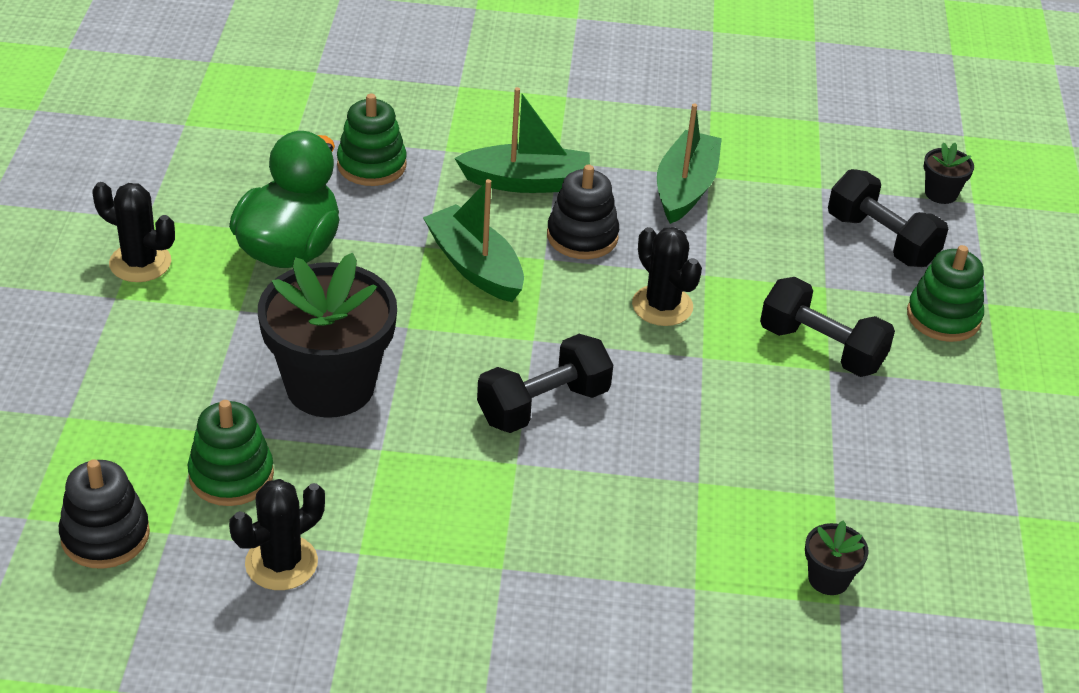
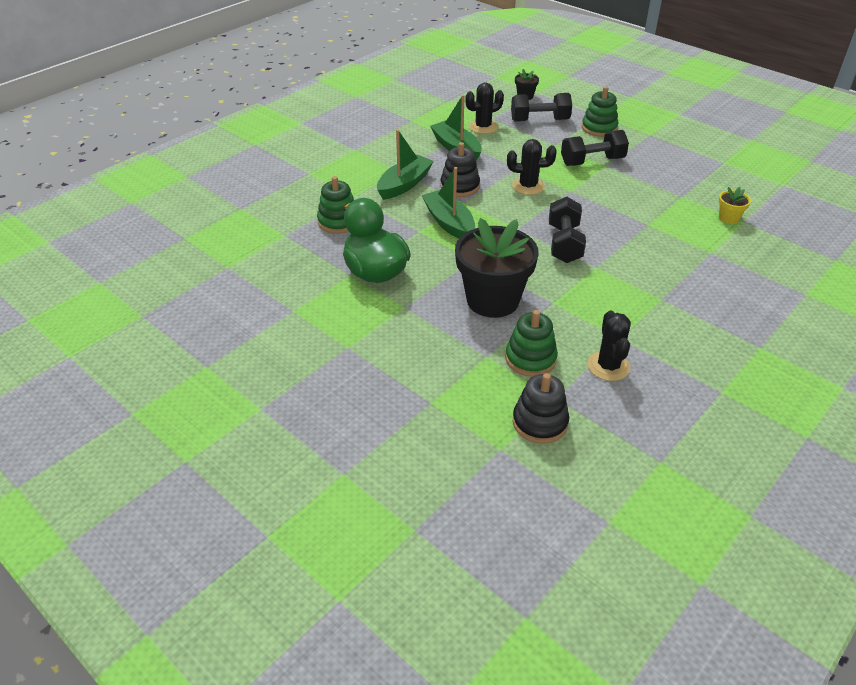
camera: 50 degrees left, 0 degrees up
black cactus [92,182,175,282] -> black cactus moved to [465,83,504,134]
green boat [423,179,524,302] -> green boat turned 60 degrees clockwise [421,167,475,239]
black flower pot [805,520,869,595] -> yellow flower pot [719,187,751,224]

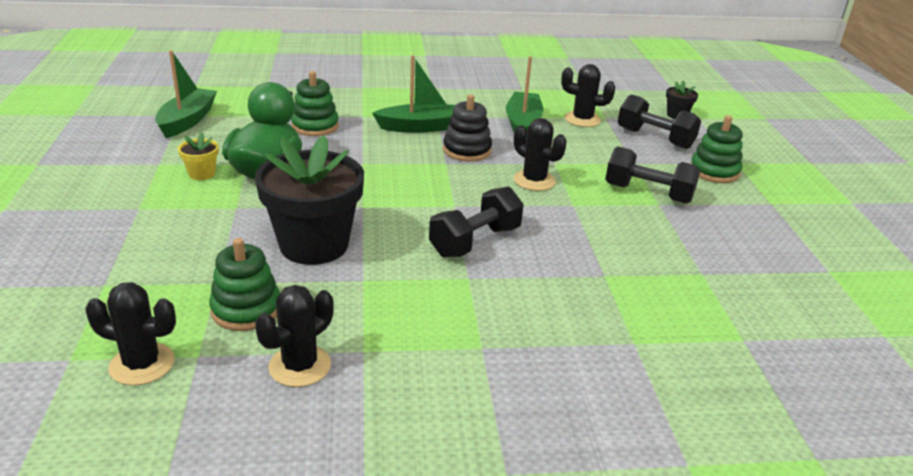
camera: 40 degrees right, 10 degrees down
green boat [421,167,475,239] -> green boat moved to [155,50,217,138]
black stacking toy [513,373,569,444] -> black cactus [85,282,176,386]
yellow flower pot [719,187,751,224] -> yellow flower pot moved to [178,133,219,180]

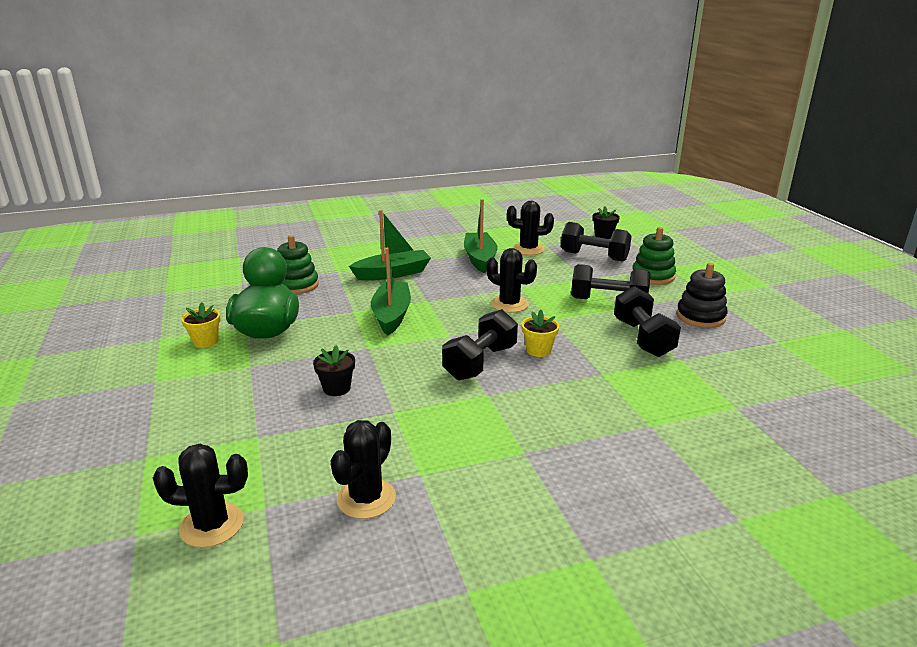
camera: 10 degrees left, 5 degrees down
green boat [155,50,217,138] -> green boat moved to [371,248,411,335]
green stacking toy [209,238,280,331] -> none
black flower pot [255,135,364,265] -> black flower pot [313,345,355,396], size x0.43
black stacking toy [443,94,492,162] -> black stacking toy moved to [676,263,728,328]
none -> yellow flower pot [521,310,559,357]
none -> black dumbbell [614,286,681,357]

